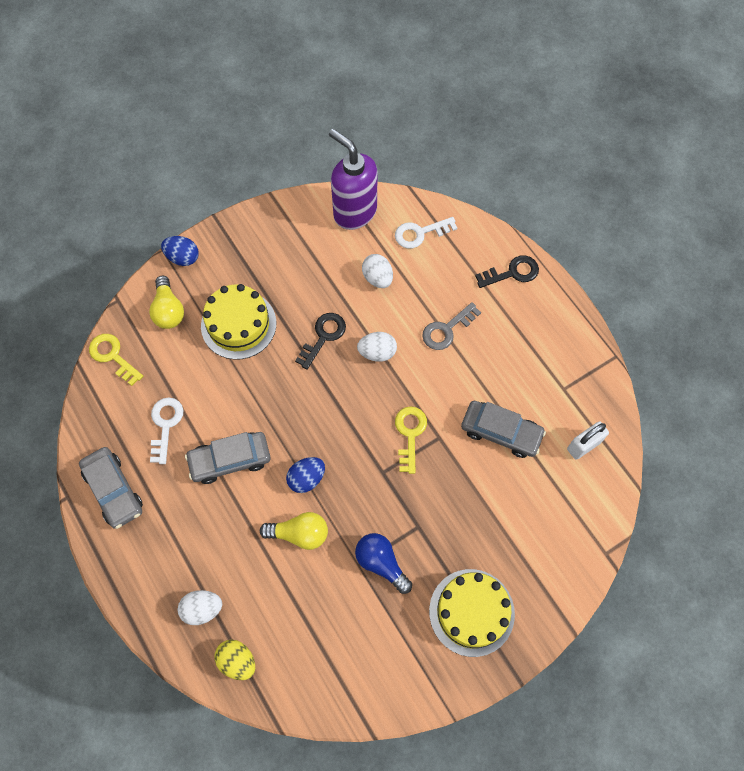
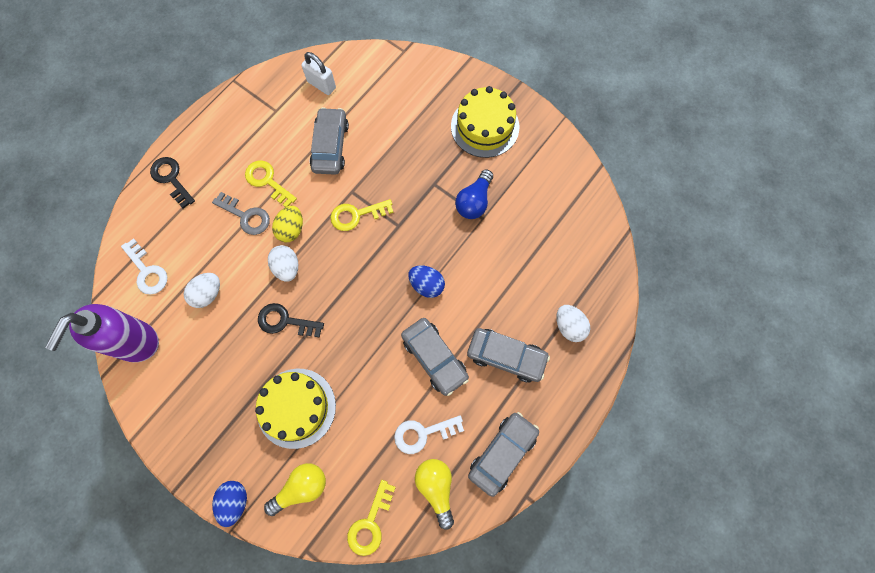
camera: 110 degrees left, 5 degrees up
yellow egg [215,640,255,680] -> yellow egg moved to [272,206,303,242]
yellow light bulb [260,512,328,550] -> yellow light bulb moved to [415,459,454,530]
none -> yellow key [245,161,297,207]
none -> grey car [467,328,550,382]

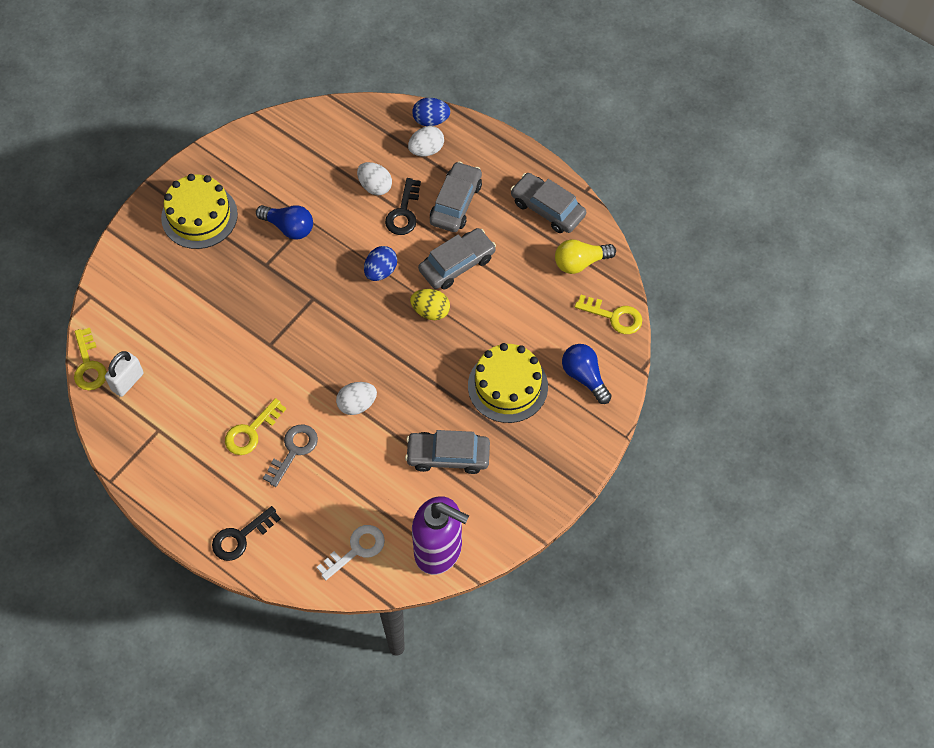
camera: 90 degrees left, 10 degrees down
white egg [183,273,220,308] -> white egg moved to [357,162,392,196]
blue egg [212,481,247,527] -> blue egg moved to [412,98,450,126]
black key [258,303,324,337] -> black key moved to [385,178,421,235]
yellow light bulb [264,463,326,516] -> blue light bulb [562,344,611,404]
yellow egg [272,206,303,242] -> yellow egg moved to [410,289,450,320]
grey car [310,107,349,175] -> grey car moved to [405,430,490,474]
yellow key [330,199,394,231] -> yellow key moved to [74,328,107,390]
white key [394,415,464,454] -> none

